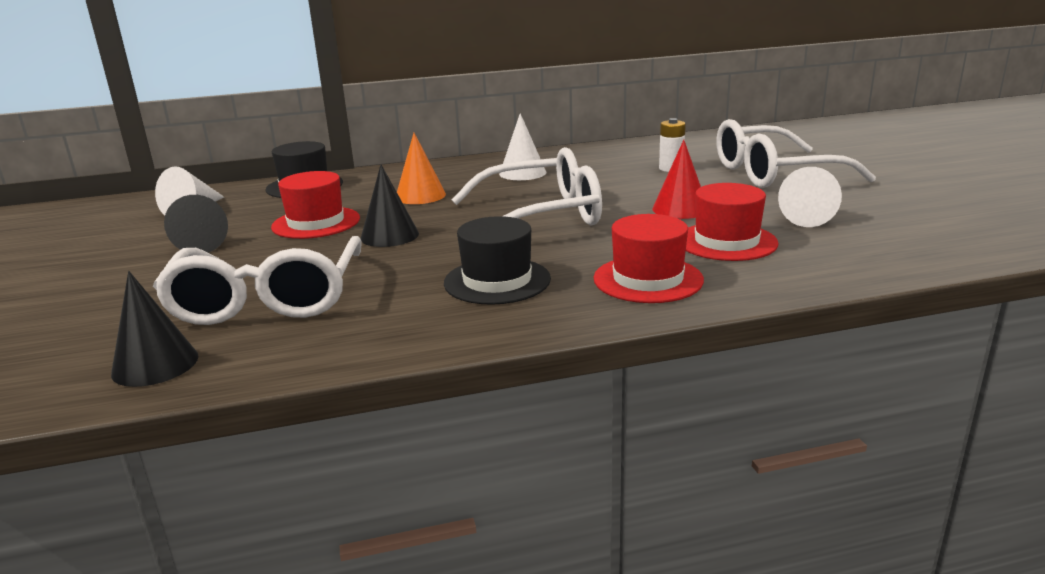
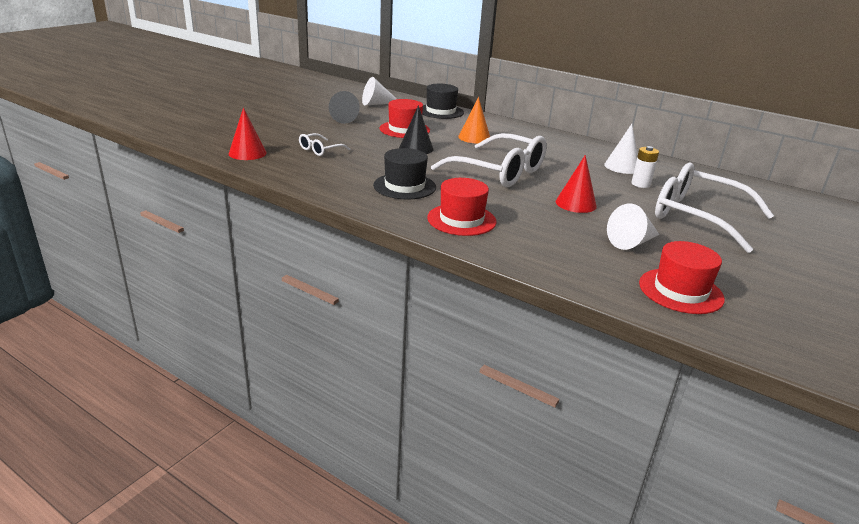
camera: 45 degrees right, 5 degrees up
black cone [111,271,199,387] -> red cone [229,107,267,160]
white glasses [153,236,361,325] -> white glasses [299,133,350,156], size x0.45
white cone [499,113,546,180] -> white cone moved to [604,124,638,174]
red hat [686,183,779,261] -> red hat moved to [639,241,725,314]

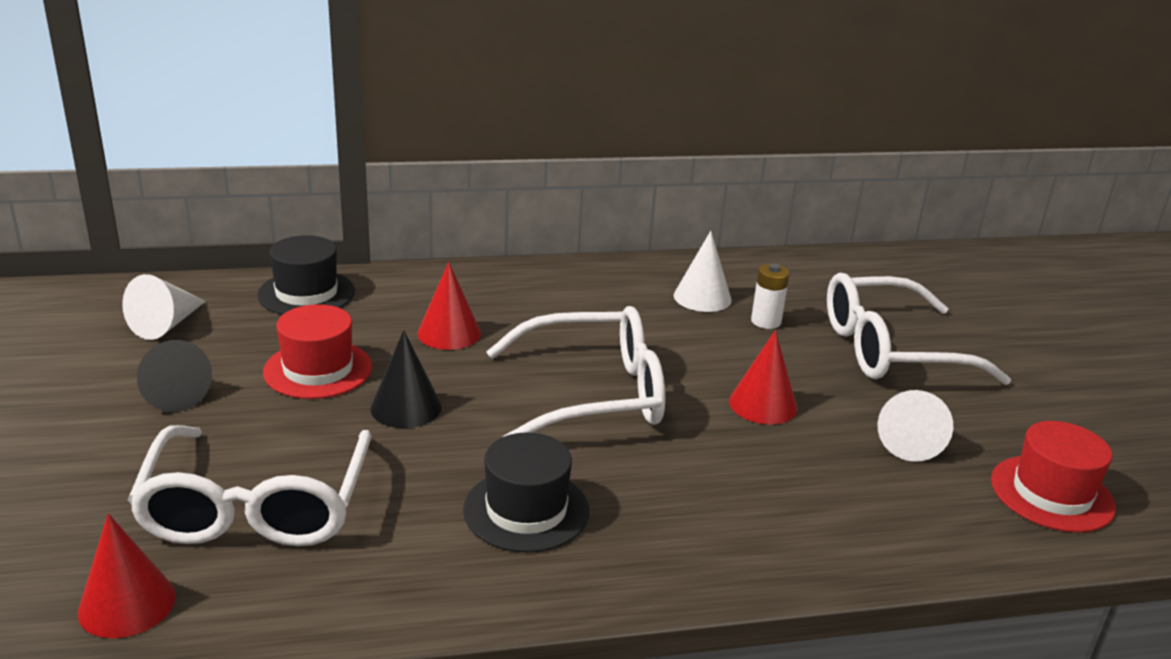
camera: 45 degrees left, 0 degrees up
white glasses [299,133,350,156] -> white glasses [128,425,372,546], size x2.23
red hat [427,178,496,236] -> none
orange cone [458,97,490,144] -> red cone [418,262,481,350]

